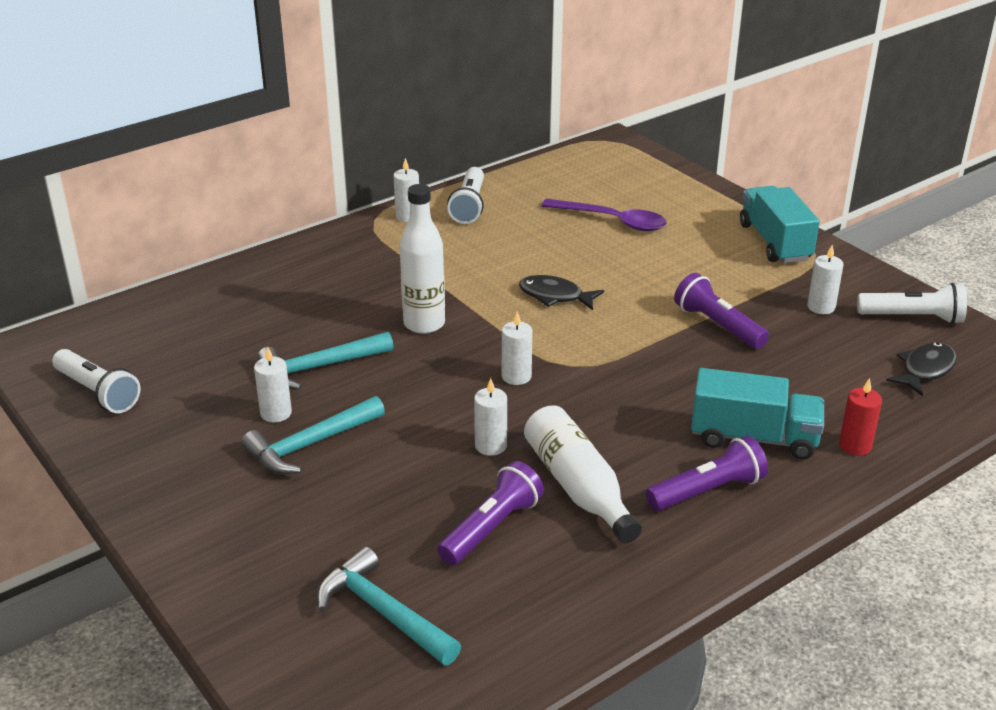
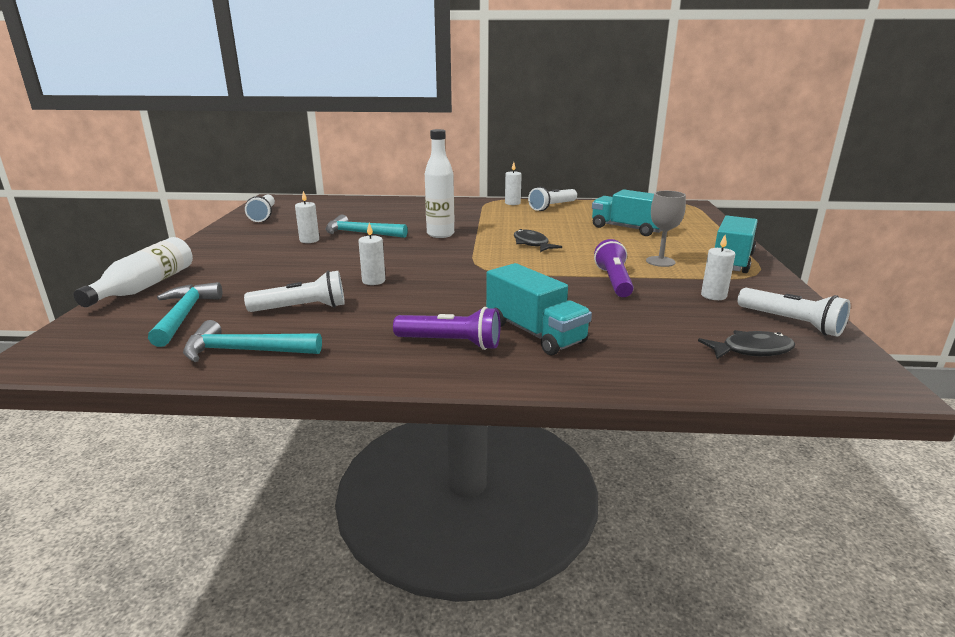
camera: 40 degrees right, 10 degrees down
turquoise hammer [242,396,385,474] -> turquoise hammer moved to [183,320,322,362]
purple flashlight [437,461,544,565] -> white flashlight [244,271,345,312]
white candle [502,311,533,385] -> none
white bottle [524,405,642,543] -> white bottle moved to [73,237,193,307]
purple spoon [541,199,667,231] -> turquoise truck [592,189,662,236]
red candle [839,378,882,456] -> none
none -> grey goblet [646,191,686,267]

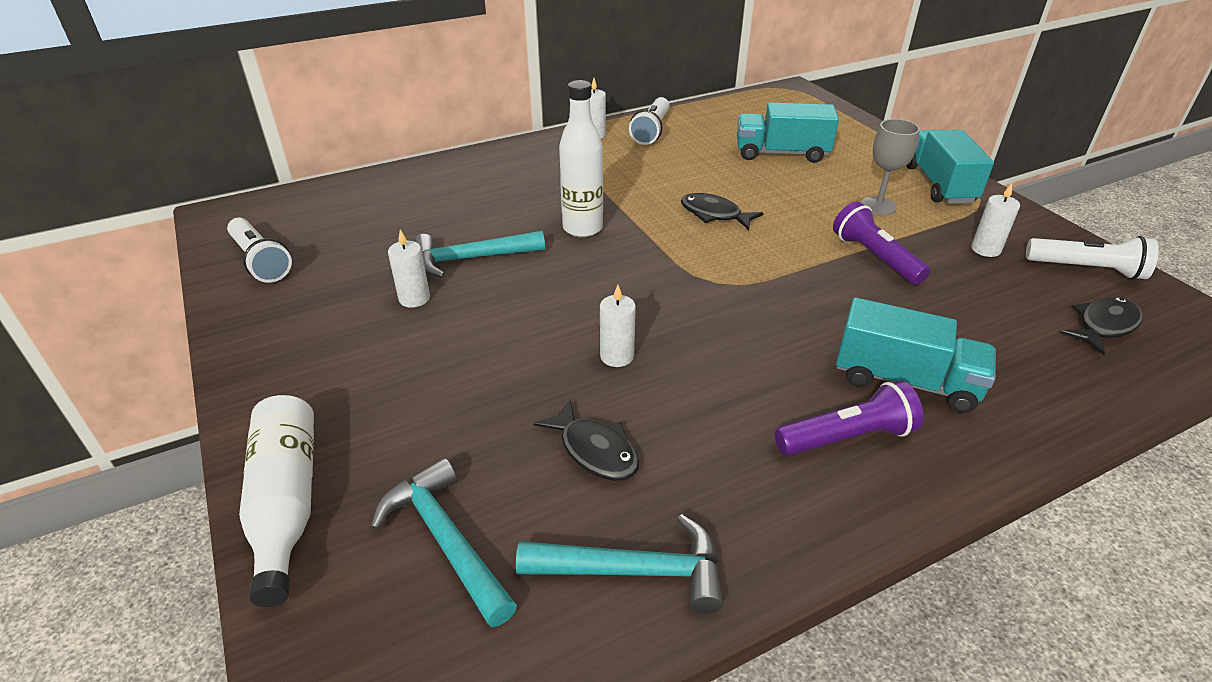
camera: 30 degrees left, 15 degrees up
turquoise hammer [183,320,322,362] -> turquoise hammer turned 150 degrees counterclockwise [516,514,723,614]
white flashlight [244,271,345,312] -> black fish [533,399,639,481]

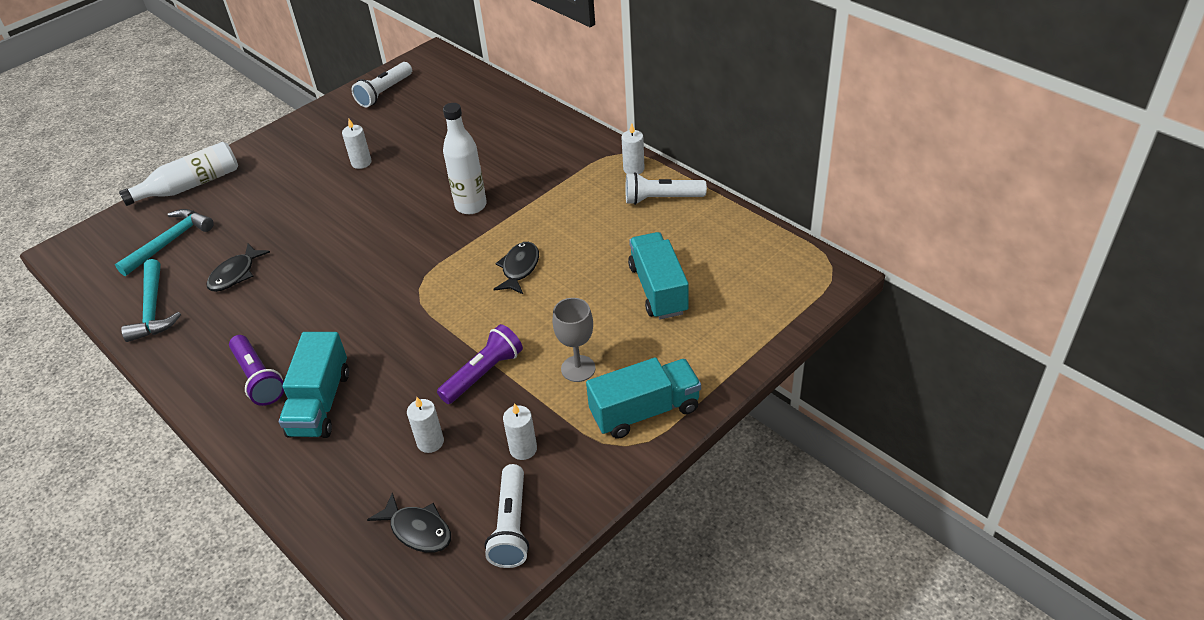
camera: 75 degrees right, 5 degrees up
turquoise hammer [414,231,545,278] -> none
white candle [600,285,636,367] -> white candle moved to [407,397,444,453]

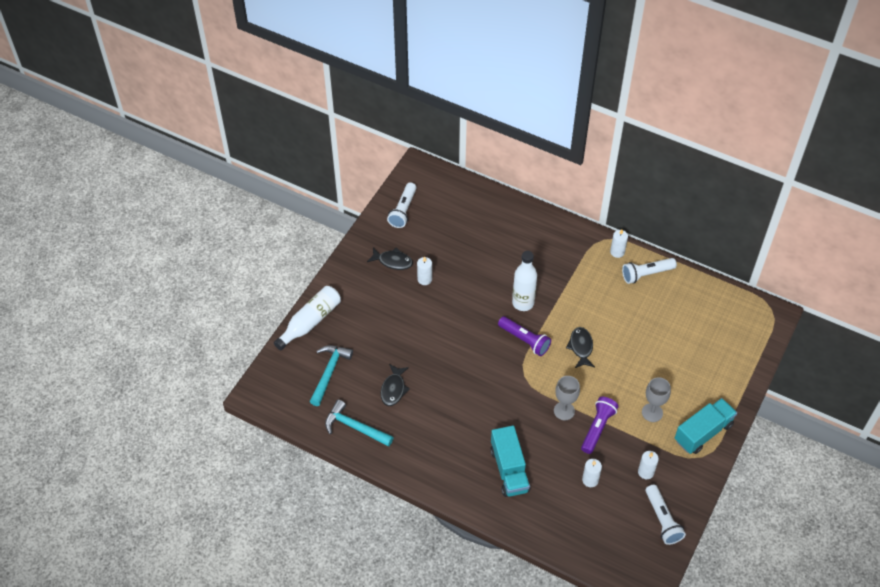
camera: 20 degrees left, 10 degrees up
turquoise hammer [121,259,181,342] -> turquoise hammer turned 150 degrees clockwise [325,400,394,447]
purple flashlight [229,335,284,406] -> purple flashlight moved to [498,316,551,356]
black fish [367,493,451,553] -> black fish moved to [367,248,413,270]
turquoise truck [628,232,689,319] -> none
none -> grey goblet [554,376,580,420]

